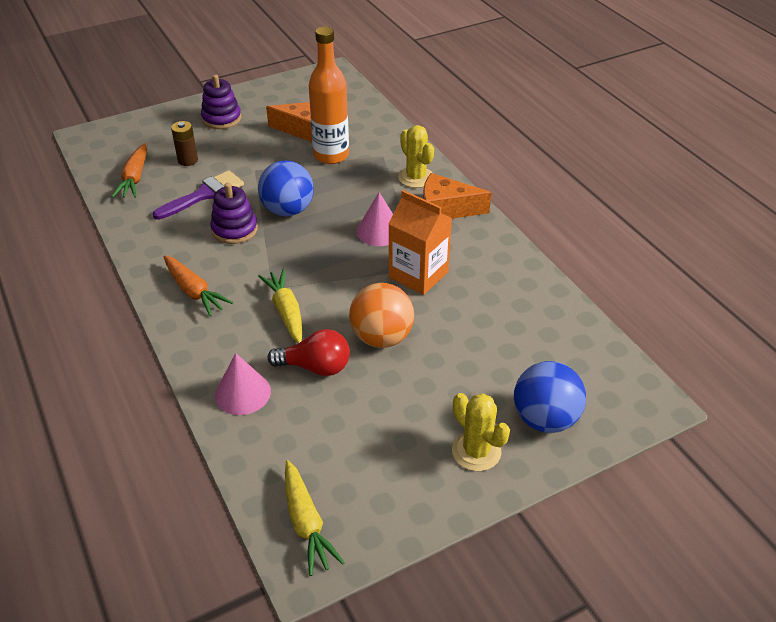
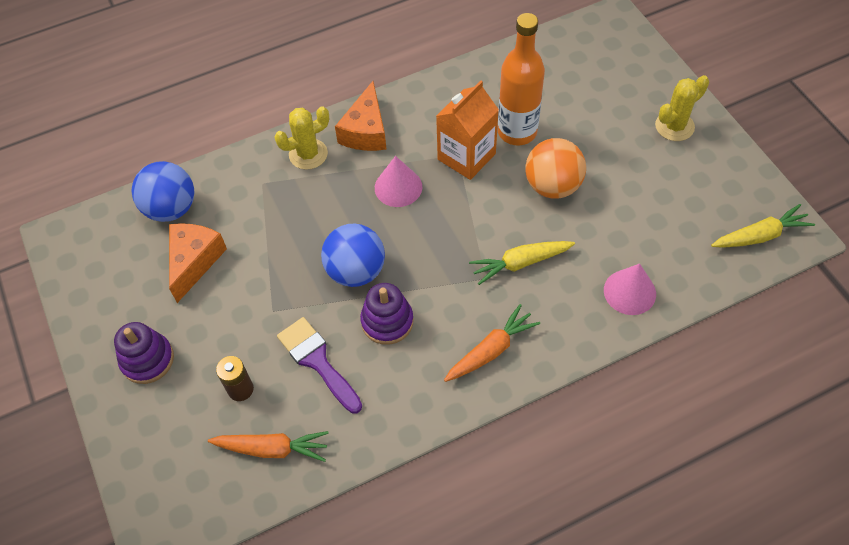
camera: 85 degrees left, 15 degrees up
red light bulb [268,329,350,376] -> none
orange bottle [309,27,349,164] -> orange bottle moved to [498,13,545,145]
blue ball [514,361,586,433] -> blue ball moved to [132,161,194,222]

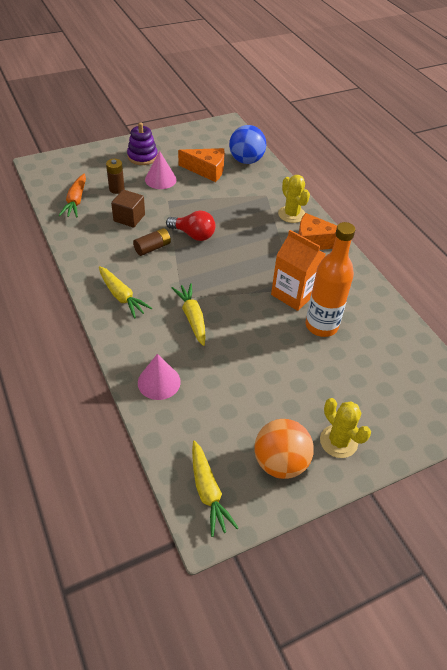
camera: 85 degrees right, 10 degrees down
purple brush [277,317,362,413] -> brown cube [111,190,145,227]
blue ball [321,224,385,287] -> red light bulb [166,211,215,241]
purple stacking toy [360,283,413,345] -> brown battery [133,228,171,256]
pink cone [375,156,422,207] -> pink cone moved to [145,150,177,189]
orange carrot [444,304,540,382] -> yellow carrot [99,266,152,319]
orange ball [525,138,586,199] -> orange ball moved to [254,419,314,479]

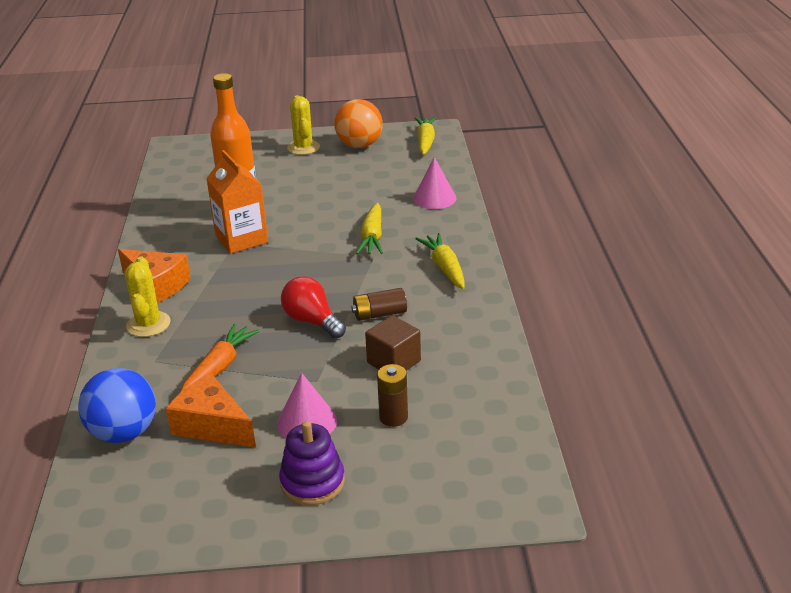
camera: 155 degrees left, 15 degrees down
orange carrot [59,174,86,217] -> orange carrot moved to [180,323,259,392]

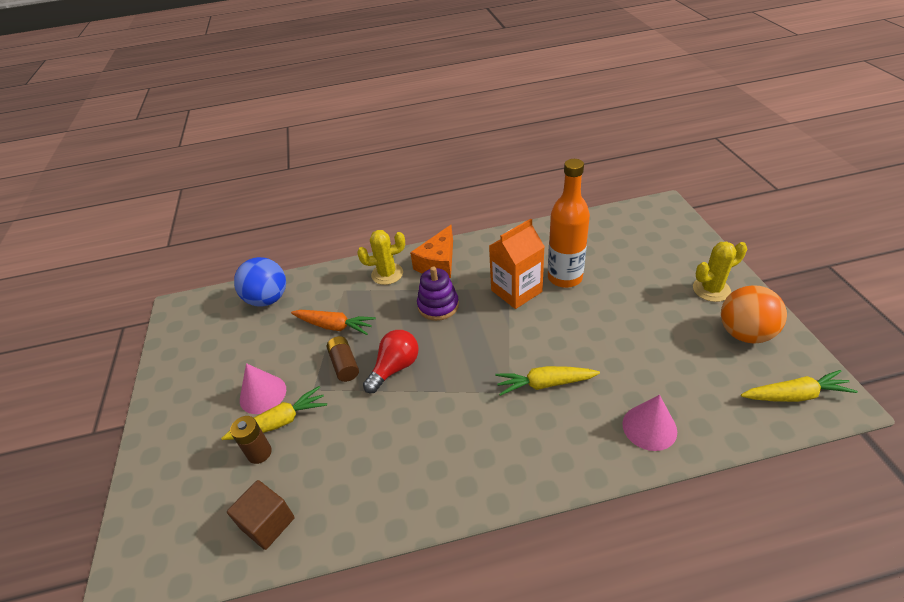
camera: 85 degrees right, 10 degrees up
orange cheese [166,374,256,448] -> none
purple stacking toy [279,421,345,505] -> purple stacking toy moved to [417,267,459,321]
brown battery [351,288,407,321] -> brown battery moved to [327,336,359,382]
brown cube [365,315,421,371] -> brown cube moved to [227,480,295,550]
yellow carrot [415,233,465,289] -> yellow carrot moved to [221,386,327,440]

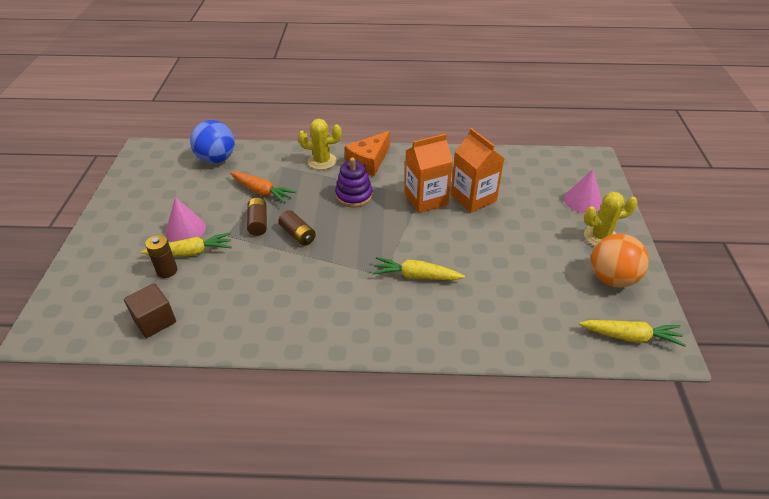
camera: 10 degrees right, 0 degrees up
red light bulb [363,330,418,393] -> brown battery [278,210,316,246]
orange bottle [548,159,590,288] -> orange carton [451,128,504,212]
pink cone [622,395,677,451] -> pink cone moved to [564,169,602,213]

